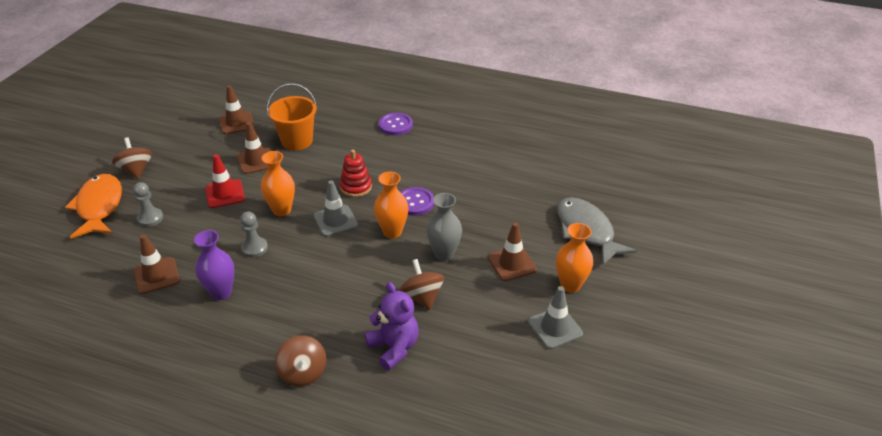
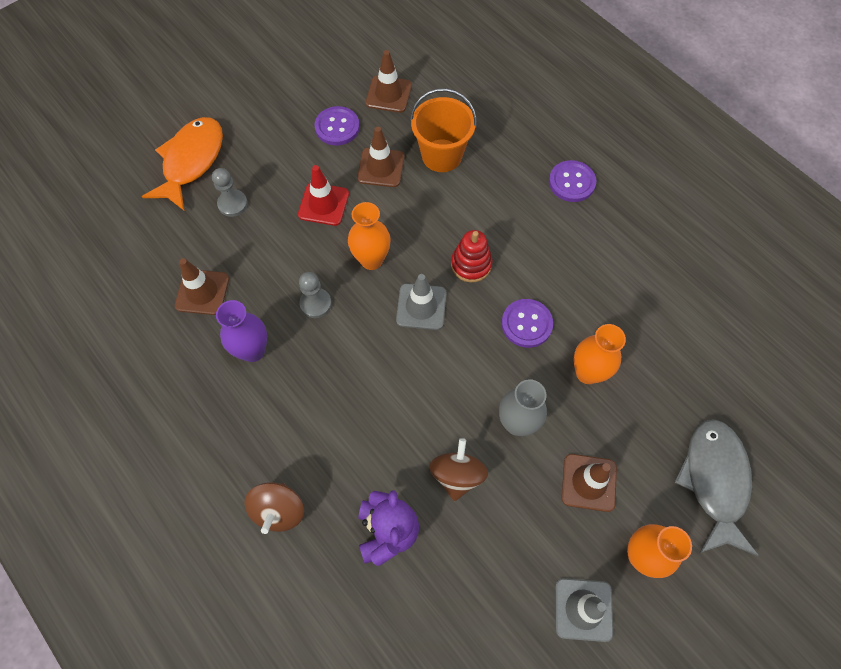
camera: 30 degrees right, 25 degrees up
brown spinning top [112,137,152,179] -> none
orange vase [374,172,409,238] -> orange vase moved to [573,324,626,384]
none -> purple button [314,106,360,145]

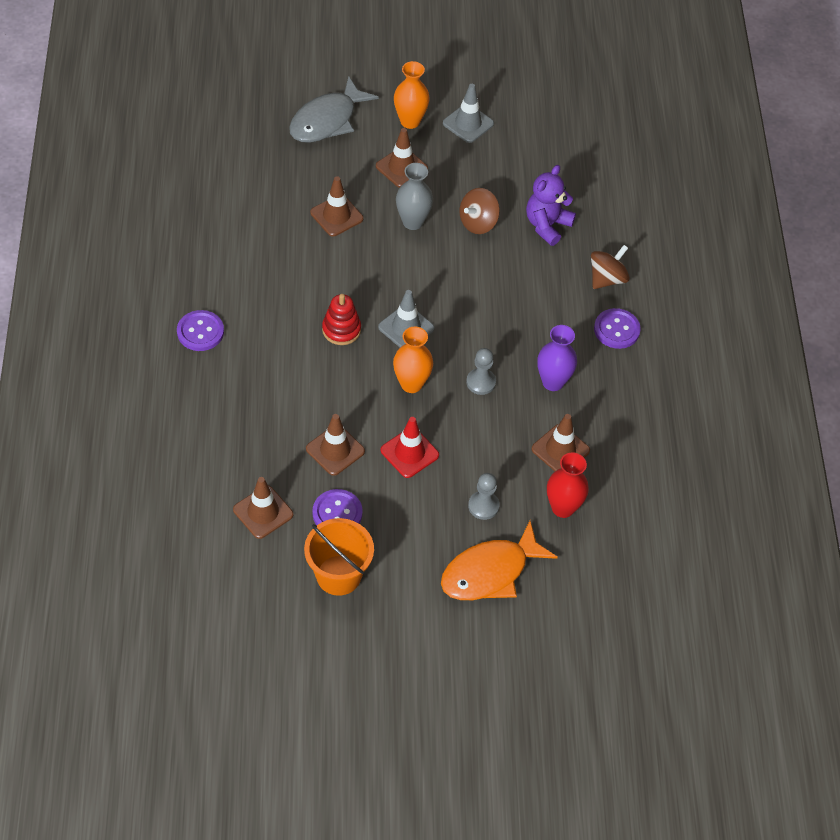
camera: 145 degrees left, 10 degrees down
orange bucket [410,88,477,172] -> orange bucket moved to [304,518,374,596]
purple button [501,299,553,348] -> purple button moved to [594,308,641,349]
orange vase [573,324,626,384] -> brown traffic cone [310,176,363,237]
none -> red vase [547,453,589,518]

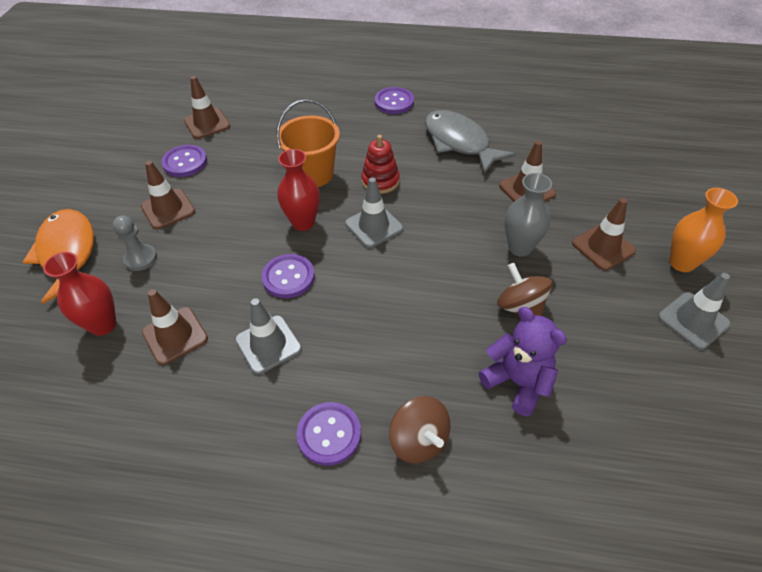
camera: 105 degrees right, 5 degrees down
grey fish [289,76,379,143] -> grey fish moved to [425,110,516,174]
orange bucket [304,518,374,596] -> orange bucket moved to [276,99,340,187]
brown traffic cone [306,414,365,476] -> brown traffic cone moved to [141,161,195,230]
red traffic cone [381,417,439,478] -> none
orange vase [393,327,433,393] -> red vase [277,149,320,231]
grey pawn [466,348,496,395] -> purple button [261,254,315,298]
purple vase [537,325,577,391] -> grey traffic cone [235,298,302,375]

